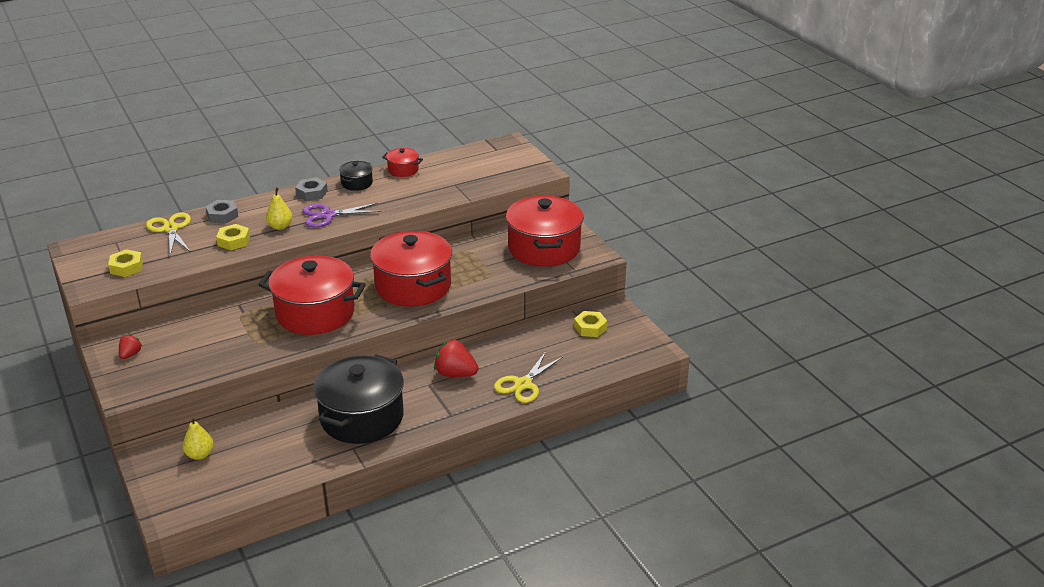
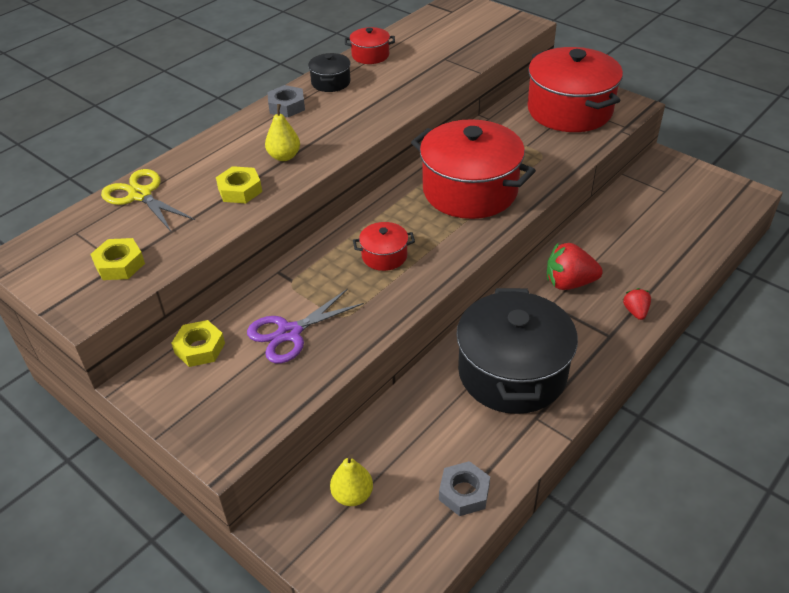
camera: 20 degrees left, 10 degrees up
red strawberry [119,334,142,359] -> red strawberry moved to [623,288,651,320]
grey nut [205,200,239,223] -> grey nut moved to [439,461,490,516]
red pot [258,255,366,335] -> red pot [353,222,415,271], size x0.44
purple scissors [302,203,382,228] -> purple scissors moved to [247,289,364,363]
yellow scissors [494,351,563,403] -> none
yellow nut [574,311,607,337] -> yellow nut moved to [171,320,225,367]

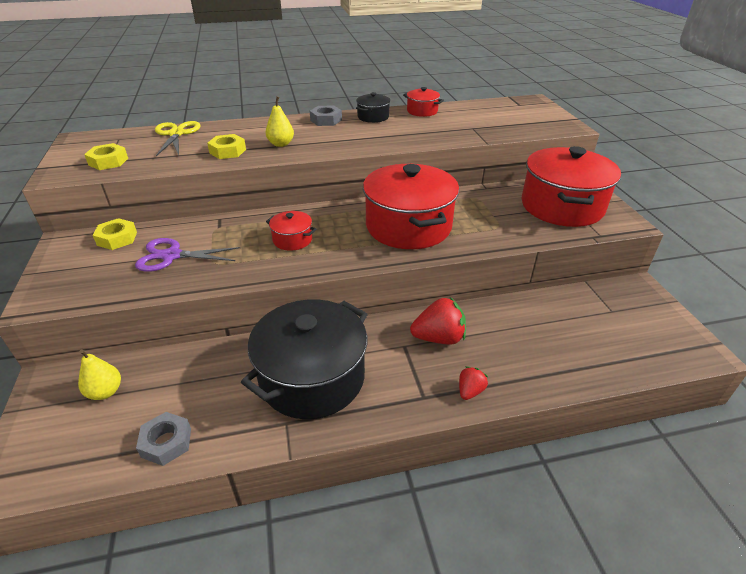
camera: 35 degrees right, 5 degrees down
red strawberry [547,243,603,290] -> red strawberry turned 135 degrees clockwise [410,297,466,345]

